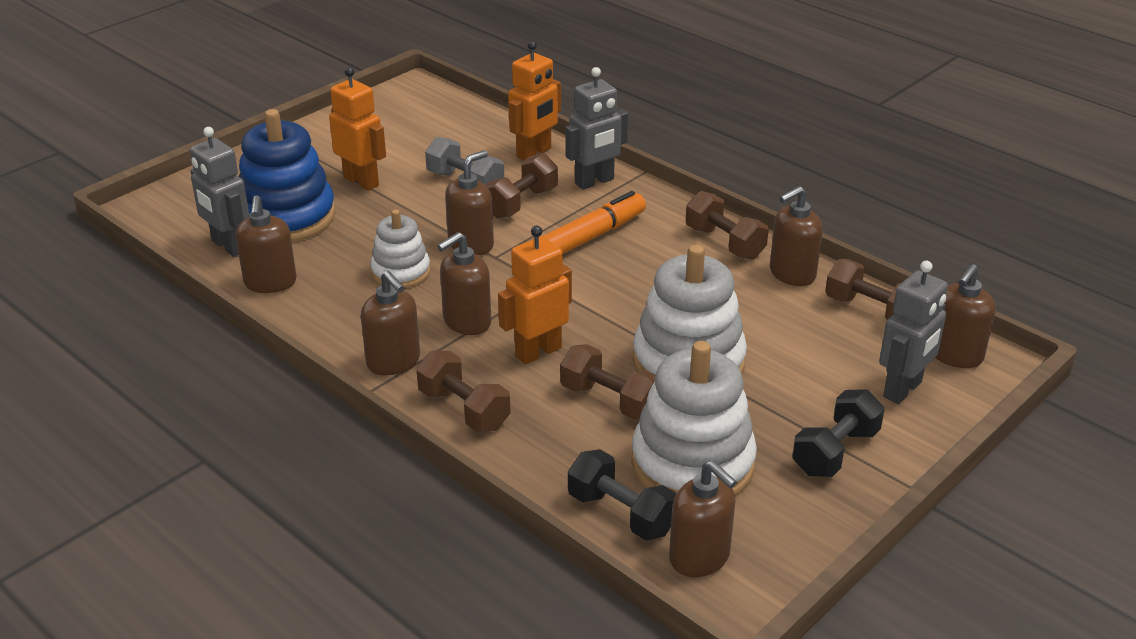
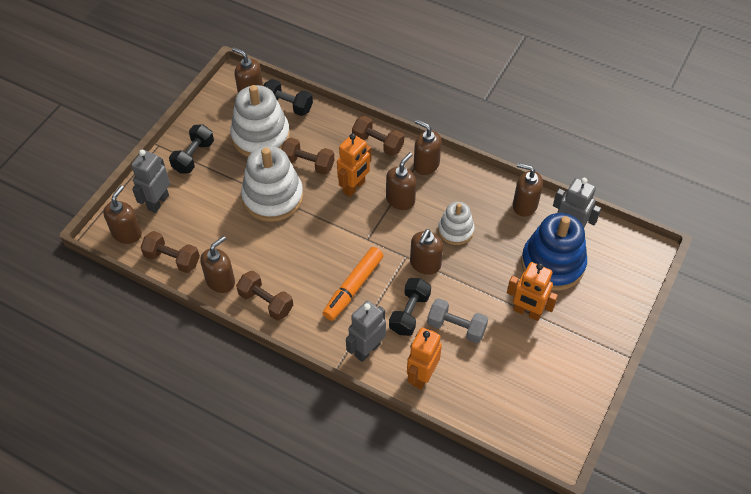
camera: 165 degrees right, 20 degrees up
brown soap dispenser [236,195,297,293] -> brown soap dispenser turned 45 degrees counterclockwise [513,163,543,217]
brown dumbbell [485,153,558,219] -> black dumbbell [389,278,431,336]

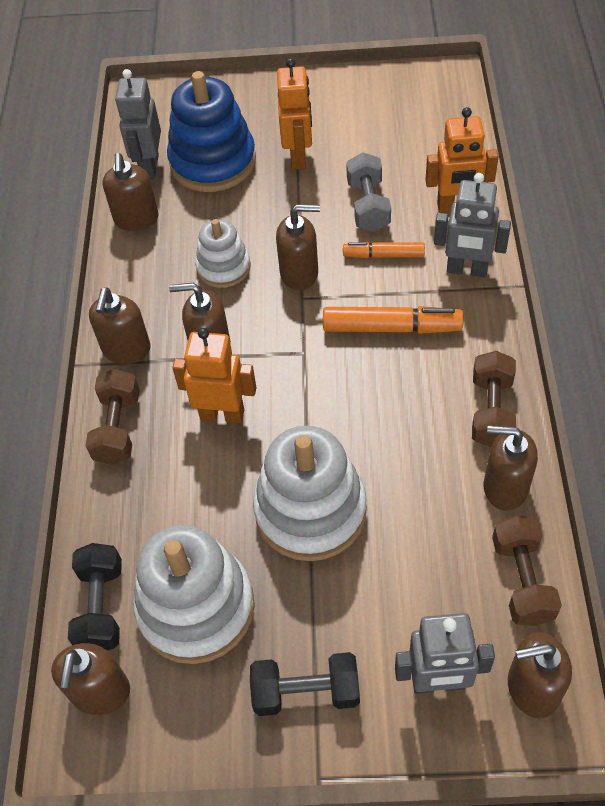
camera: 115 degrees left, 0 degrees up
brown dumbbell [281,138,335,175] -> none
black dumbbell [389,278,431,336] -> orange marker [343,242,425,258]

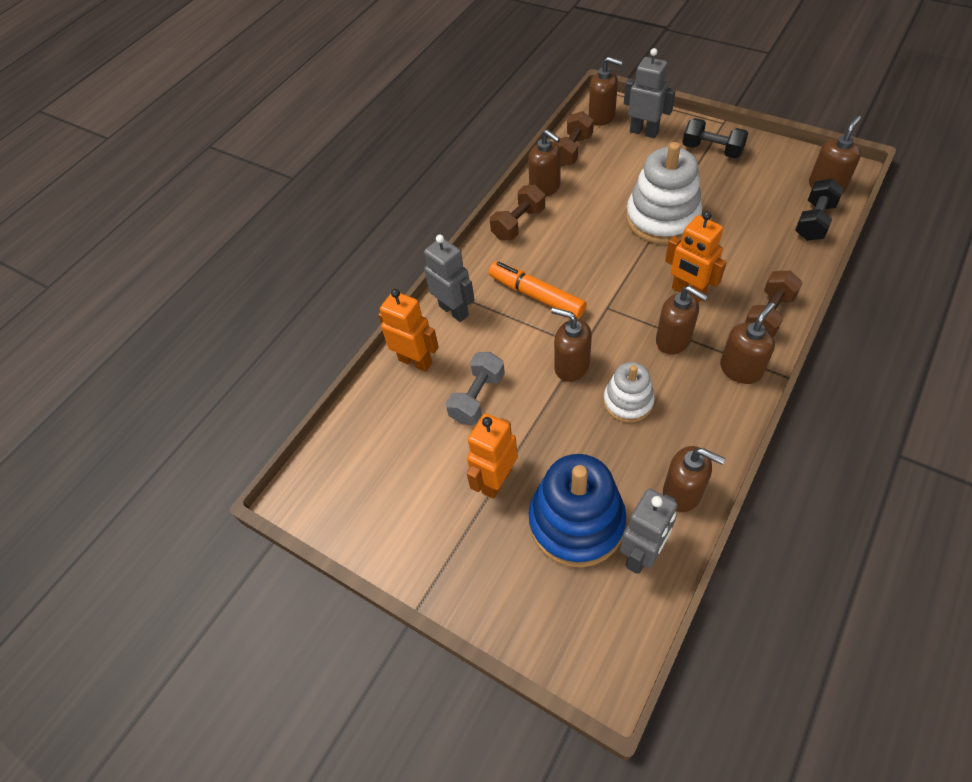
camera: 145 degrees left, 0 degrees up
brown soap dispenser [102,153,159,231] -> brown soap dispenser turned 90 degrees clockwise [663,446,725,512]
white stacking toy [133,525,255,664] -> none
orange marker [343,242,425,258] -> none

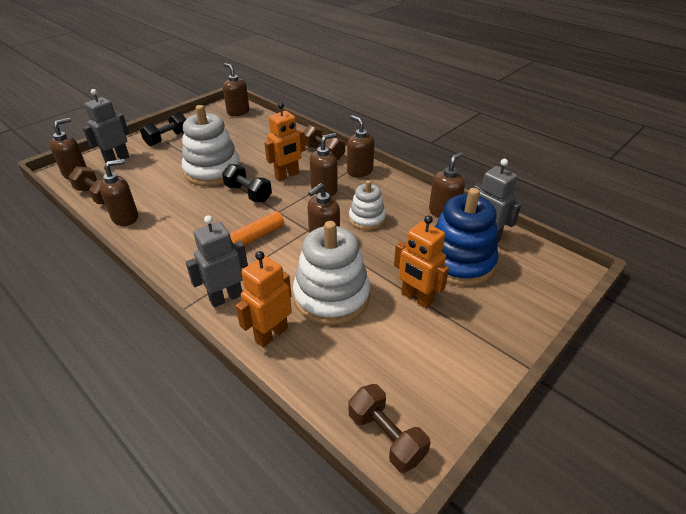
camera: 85 degrees left, 15 degrees down
grey dumbbell [446,352,505,425] -> white stacking toy [293,221,370,325]
brown dumbbell [490,185,545,240] -> brown dumbbell moved to [349,384,430,473]
black dumbbell [795,179,844,241] -> black dumbbell moved to [222,164,272,202]

